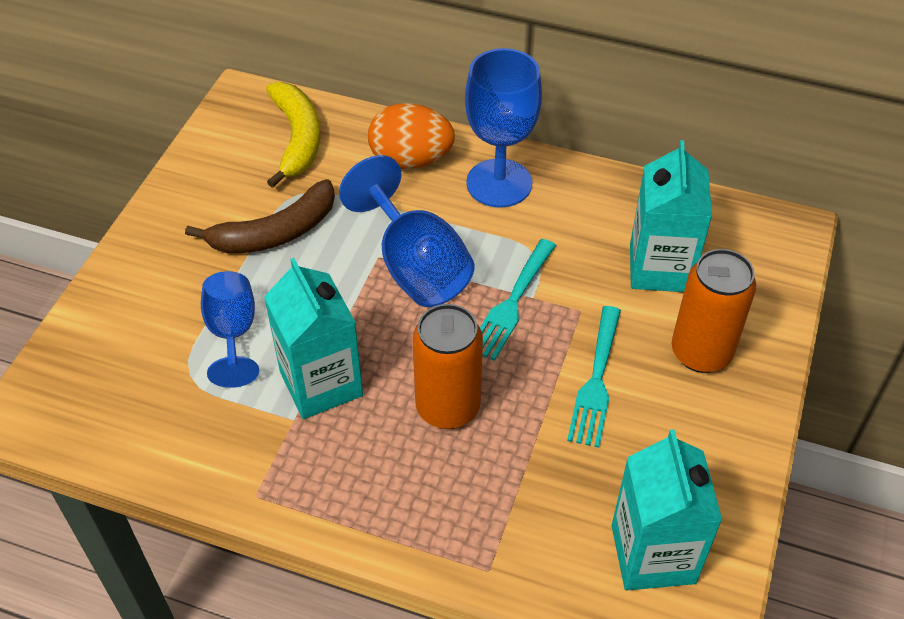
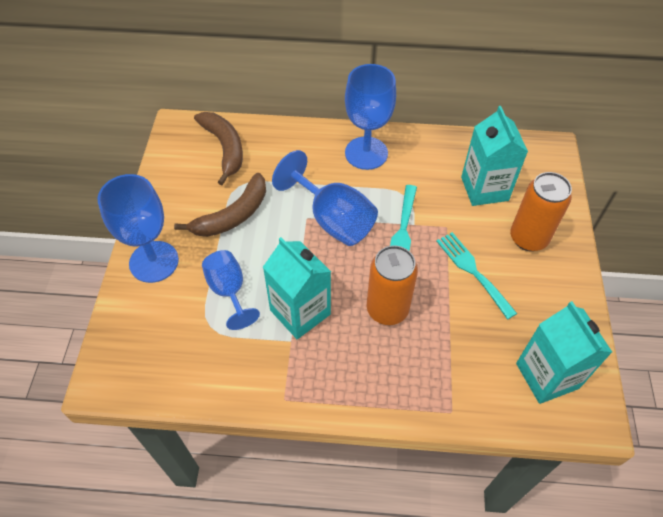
camera: 15 degrees left, 5 degrees up
yellow banana [266,82,320,188] -> brown banana [194,112,243,185]
orange egg [368,103,455,169] -> none
turquoise fork [567,306,621,448] -> turquoise fork turned 150 degrees clockwise [436,232,517,319]
none -> blue goblet [97,174,179,283]

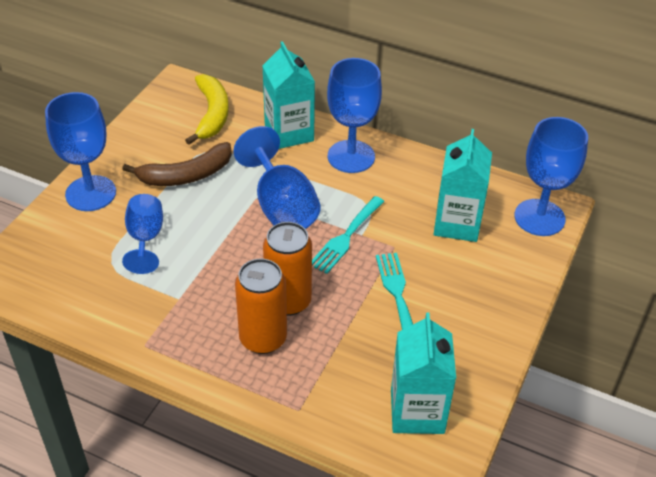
camera: 20 degrees right, 10 degrees down
brown banana [194,112,243,185] -> yellow banana [185,74,229,145]
turquoise carton [263,237,331,339] -> turquoise carton moved to [262,41,315,149]
orange can [510,172,572,251] -> orange can moved to [235,259,287,354]
none -> blue goblet [514,117,588,236]

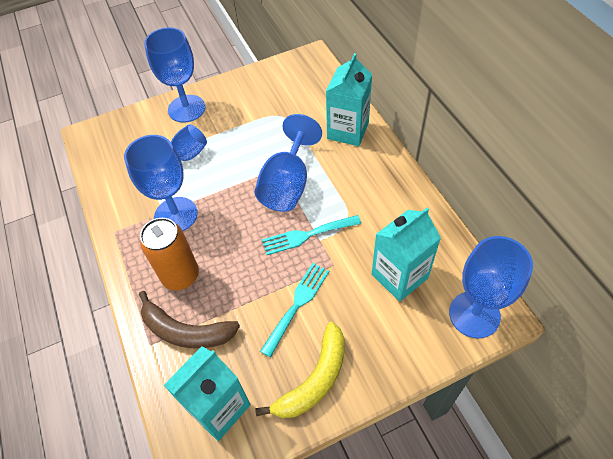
camera: 45 degrees right, 10 degrees up
brown banana [122,142,232,186] -> brown banana moved to [139,291,240,348]
yellow banana [185,74,229,145] -> yellow banana moved to [255,322,345,418]
orange can [263,222,312,316] -> none
blue goblet [327,58,382,173] -> blue goblet moved to [124,135,198,231]

